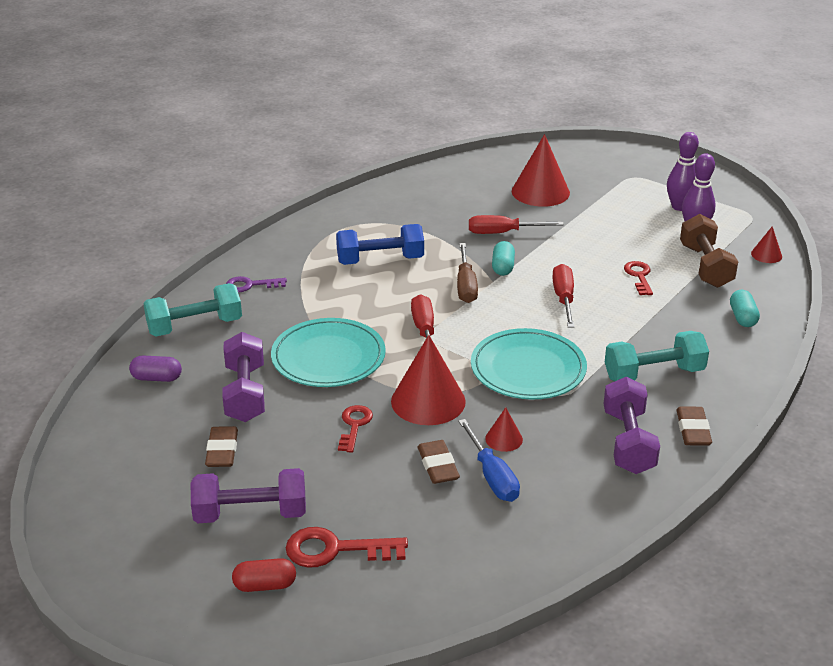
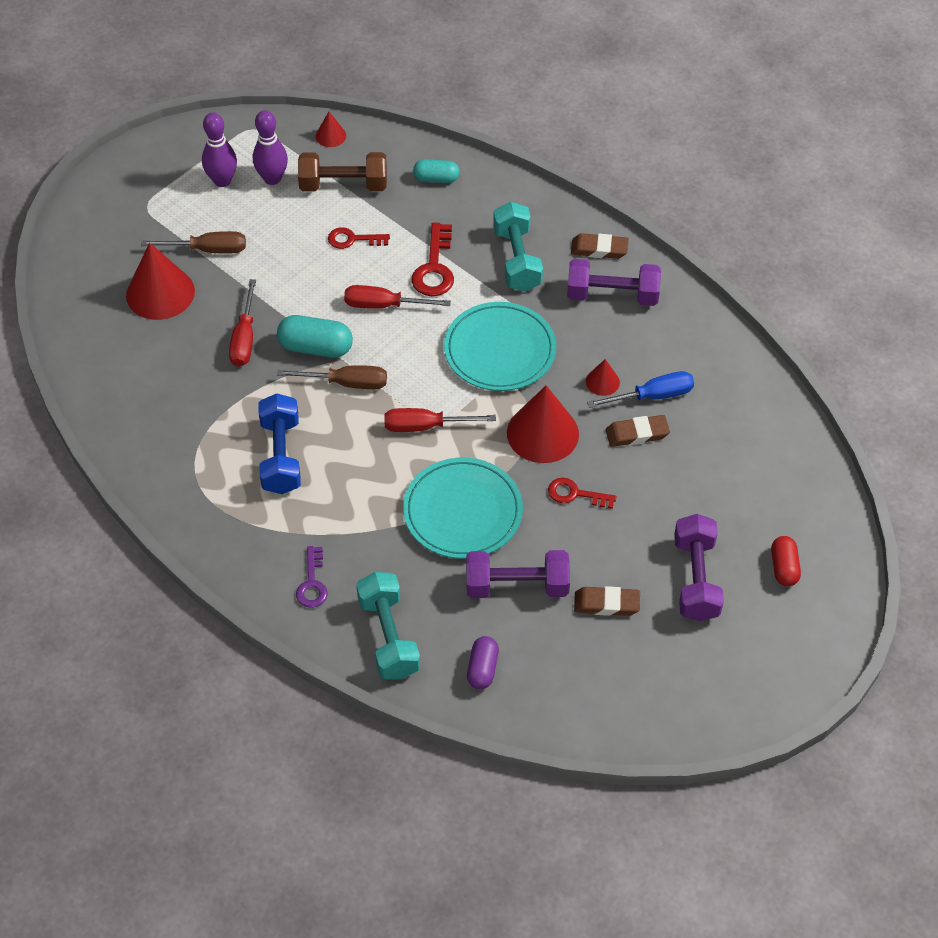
camera: 85 degrees left, 20 degrees up
red key [286,527,408,568] -> red key moved to [411,223,454,296]
turquoise capsule [492,241,515,276] -> turquoise capsule [277,315,353,358], size x1.53
none -> brown screwdriver [141,231,246,254]

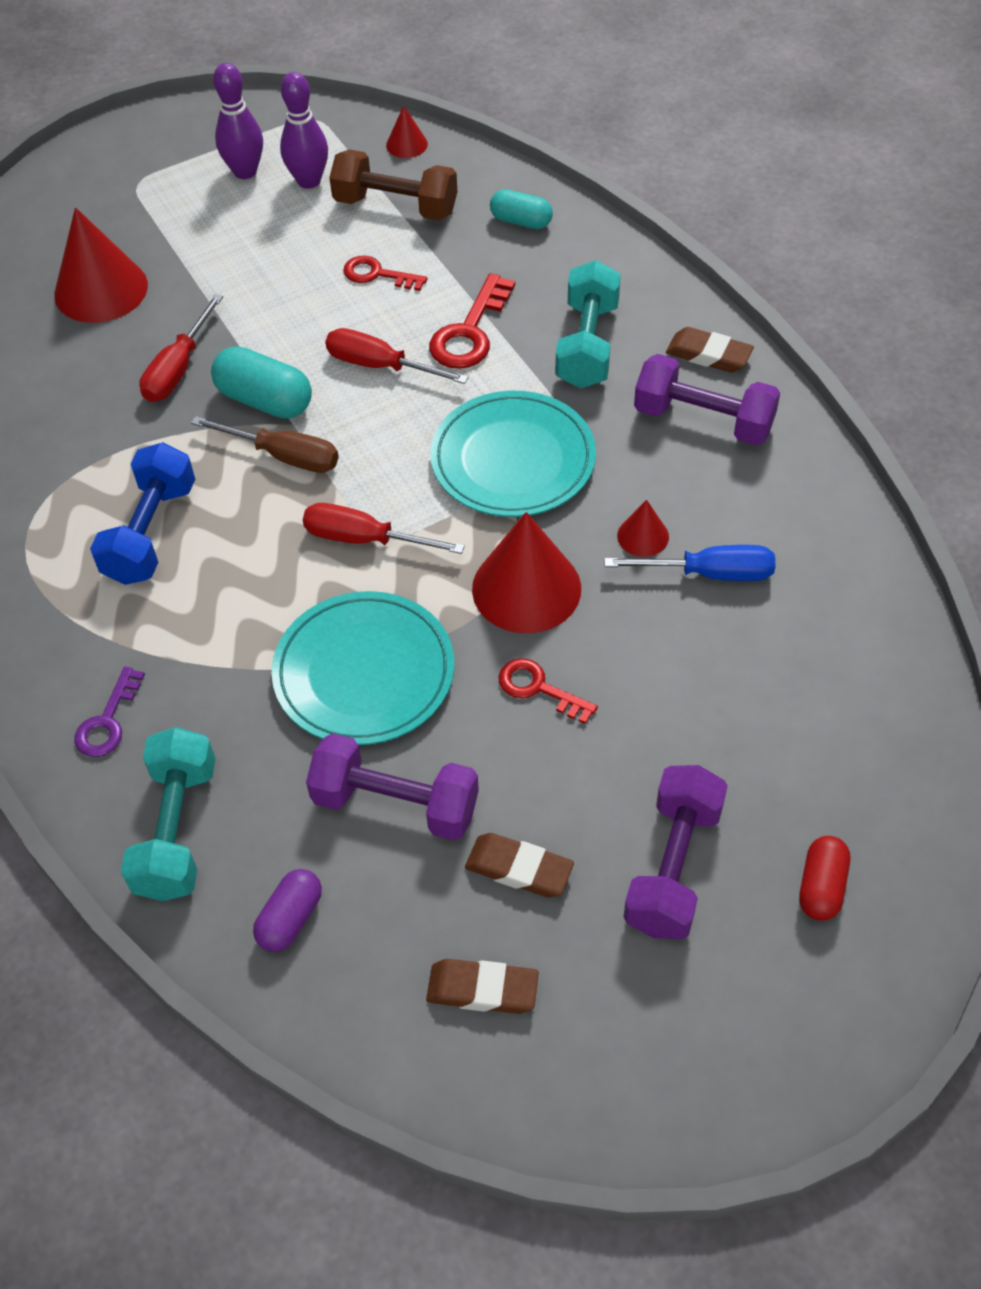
camera: 20 degrees right, 0 degrees up
brown screwdriver [141,231,246,254] -> none
brown eraser [606,415,670,447] -> brown eraser moved to [426,959,539,1014]

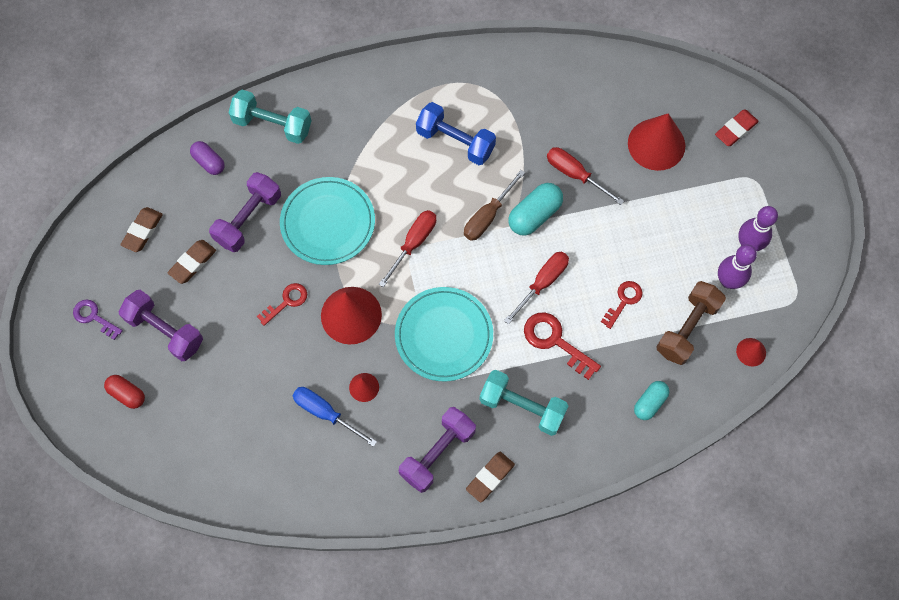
camera: 105 degrees right, 15 degrees up
purple key [74,666,145,757] -> purple key moved to [73,300,123,340]
blue screwdriver [604,545,775,581] -> blue screwdriver turned 105 degrees clockwise [292,387,377,447]
none -> red eraser [715,110,759,146]

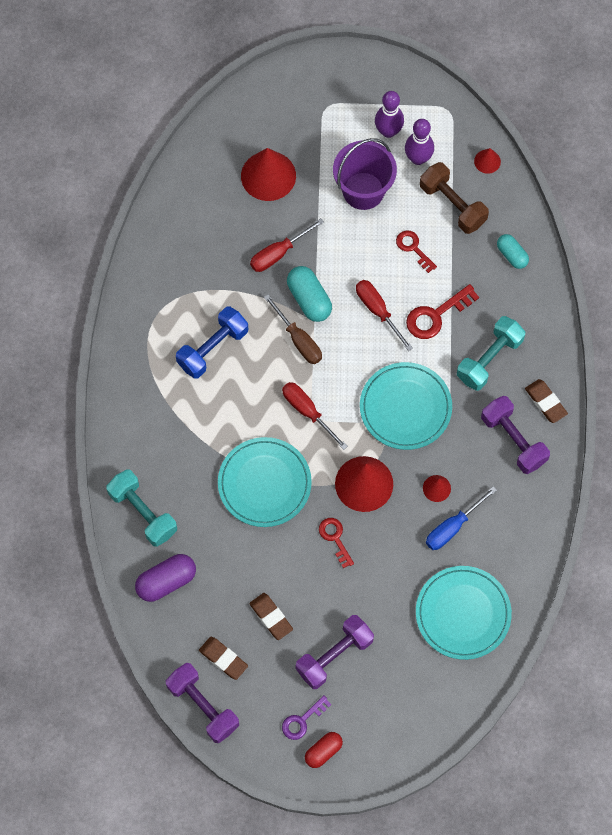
camera: 75 degrees left, 0 degrees up
red capsule [104,375,145,409] -> red capsule moved to [305,732,343,768]
purple capsule [190,141,225,175] -> purple capsule [135,554,196,602], size x1.53
purple dumbbell [209,172,281,252] -> purple dumbbell moved to [166,663,239,743]
turquoise dumbbell [229,90,311,144] -> turquoise dumbbell turned 75 degrees counterclockwise [106,469,177,547]
red eraser [715,110,759,146] -> none
none -> purple bucket [333,138,397,210]
none -> turquoise plate [416,566,512,660]

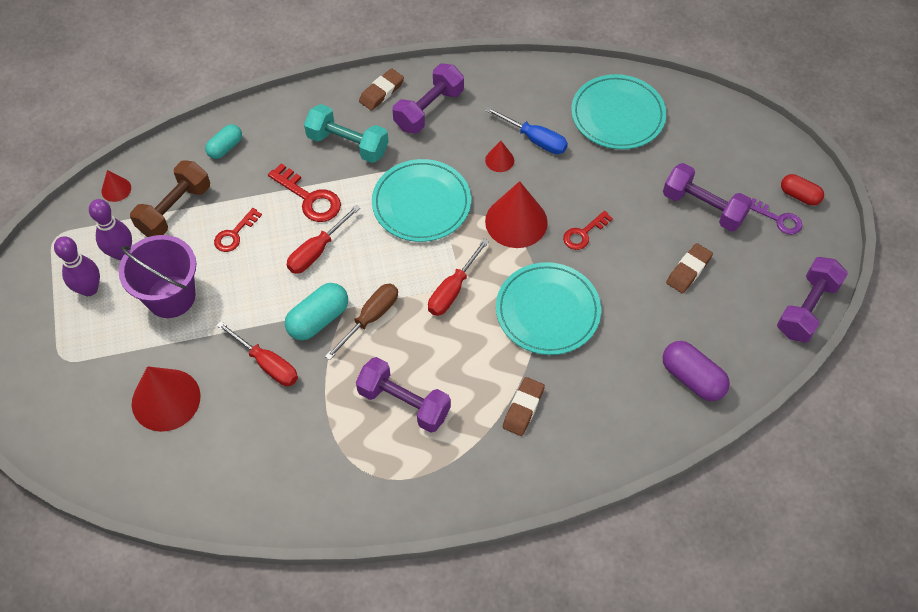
camera: 105 degrees left, 10 degrees down
turquoise dumbbell [106,469,177,547] -> none
blue dumbbell [176,307,248,379] -> purple dumbbell [356,357,451,433]
brown eraser [199,637,248,680] -> brown eraser moved to [503,377,545,436]

